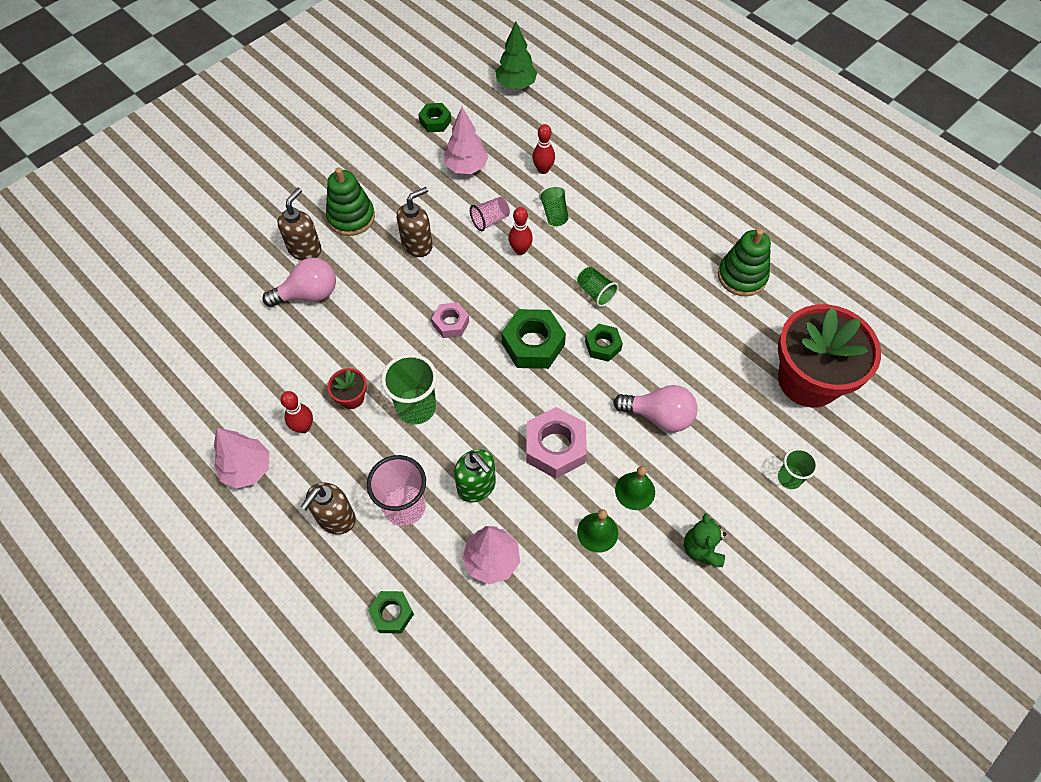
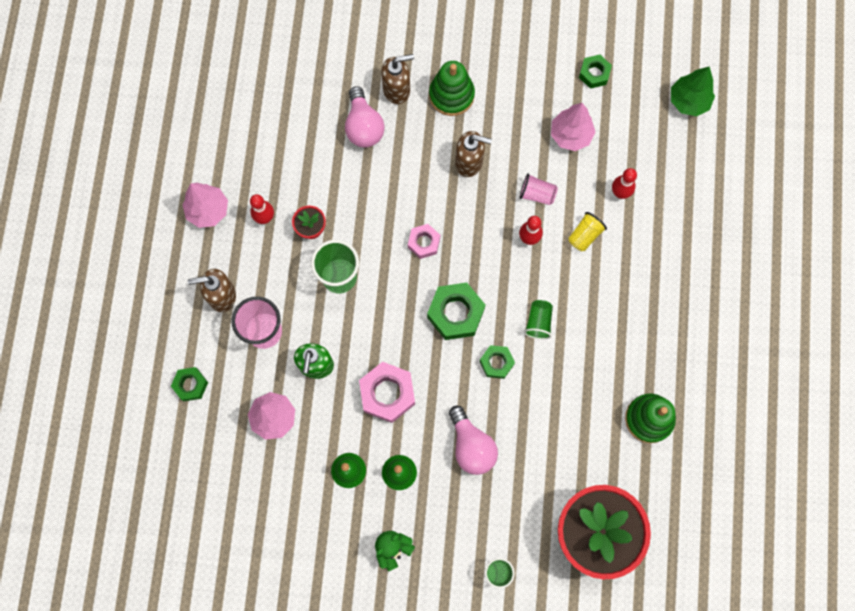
camera: 50 degrees right, 15 degrees up
pink light bulb [262,258,336,307] -> pink light bulb turned 45 degrees clockwise [345,86,385,147]
green cup [539,185,569,226] -> yellow cup [568,212,607,251]

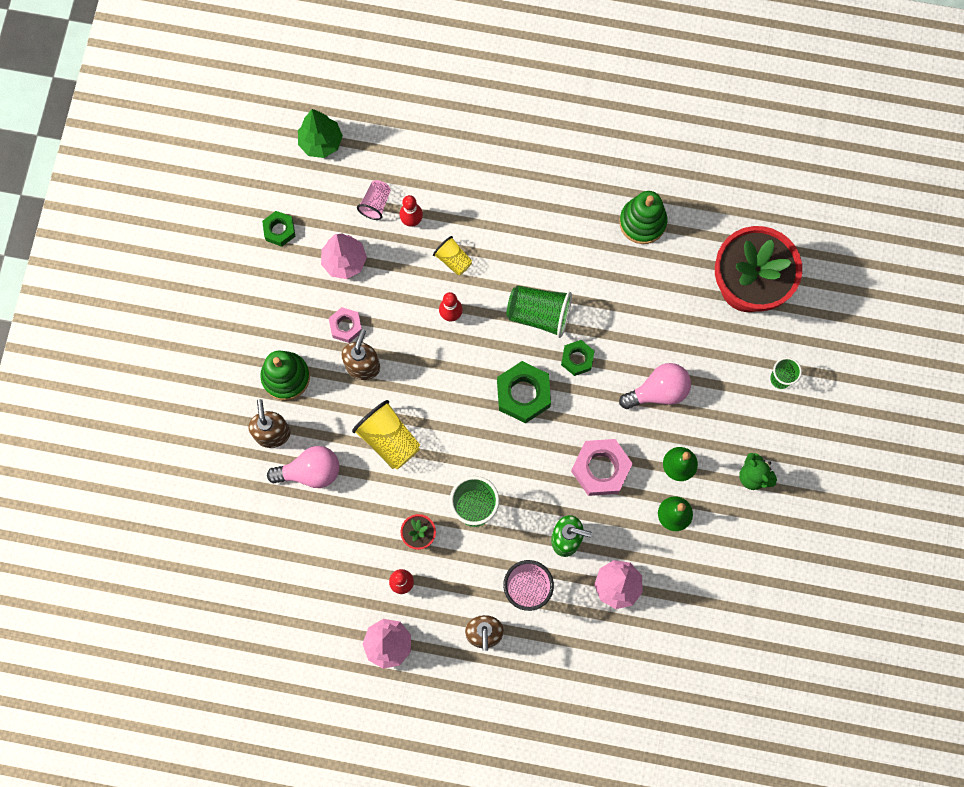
camera: 85 degrees left, 0 degrees up
green nut [171,367,208,401] -> none
pink nut [408,224,440,259] -> pink nut moved to [329,307,362,343]
pink cup [519,173,558,205] -> pink cup moved to [357,180,391,220]
green cup [524,300,553,339] -> green cup [507,285,572,338], size x1.69
none -> yellow cup [352,400,420,469]

